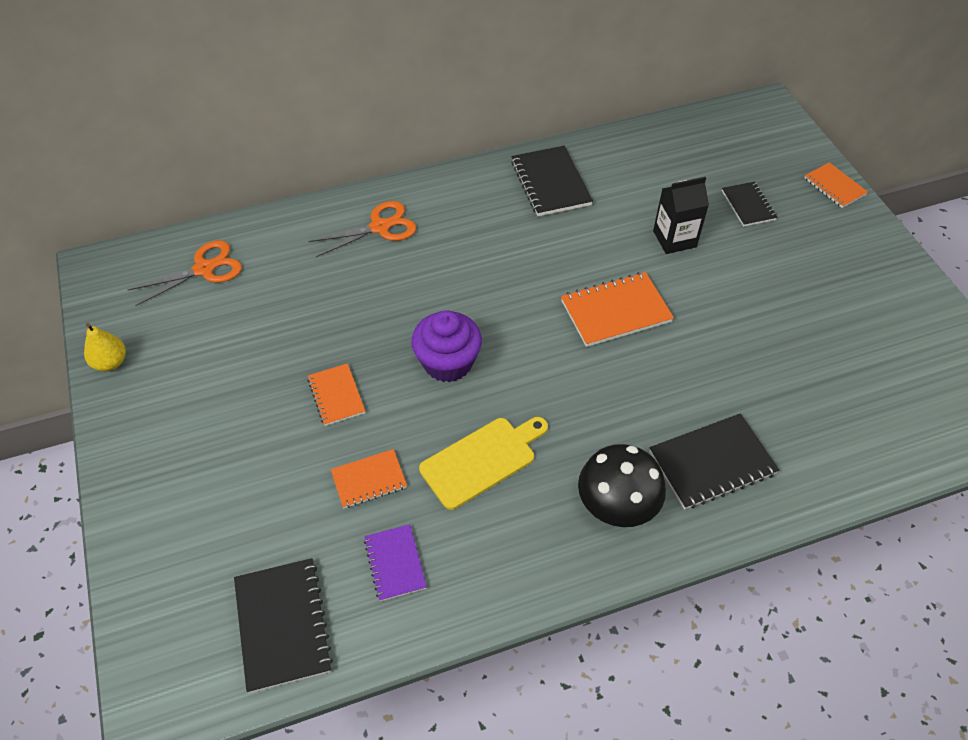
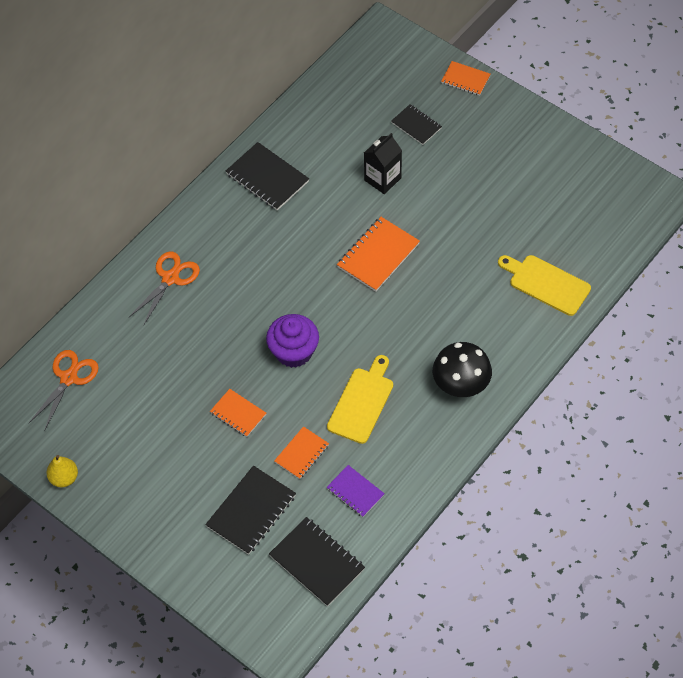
camera: 30 degrees left, 5 degrees up
black notebook [650,413,779,510] -> black notebook moved to [205,466,296,555]
none -> yellow cutting board [498,255,591,316]

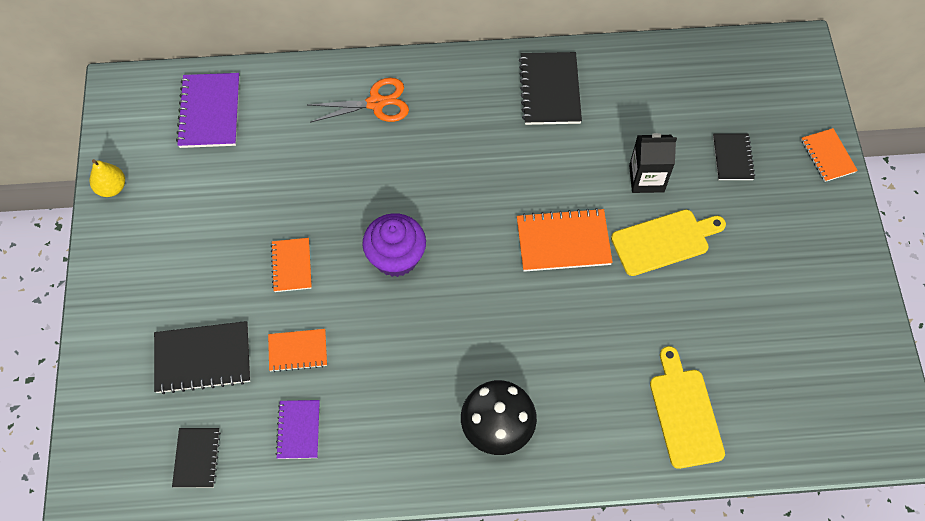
camera: 45 degrees right, 5 degrees up
orange scissors [29,350,99,431] -> purple notebook [176,73,240,148]
black notebook [269,517,365,607] -> black notebook [172,428,221,488], size x0.62
yellow cutting board [327,355,393,444] -> yellow cutting board moved to [611,209,726,276]

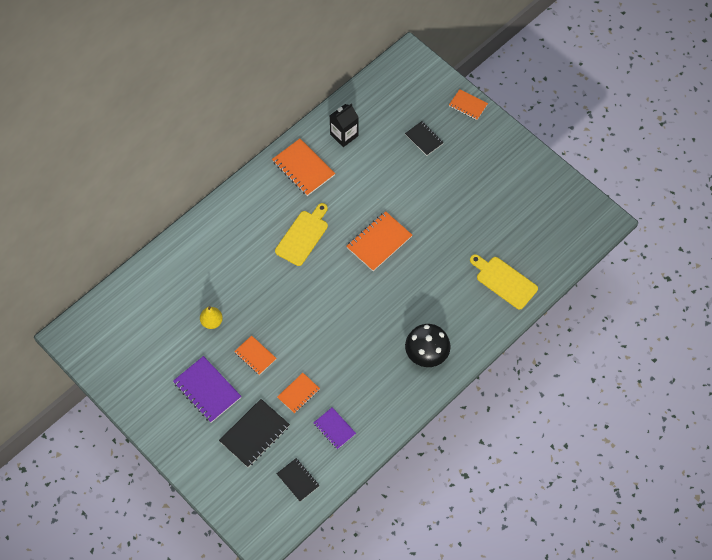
camera: 40 degrees left, 0 degrees up
yellow pear [90,159,125,197] -> yellow pear moved to [200,306,223,329]
purple notebook [176,73,240,148] -> purple notebook moved to [173,356,241,423]
orange scissors [308,78,409,123] -> none
purple cupcake [362,213,426,277] -> none
black notebook [519,52,582,125] -> orange notebook [272,139,335,196]
yellow cutting board [611,209,726,276] -> yellow cutting board moved to [275,203,328,266]
black carton [629,133,677,193] -> black carton moved to [330,103,358,147]

